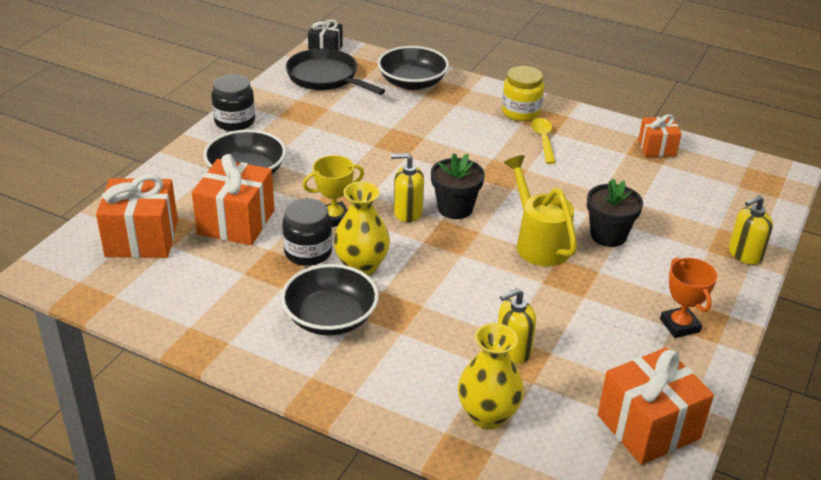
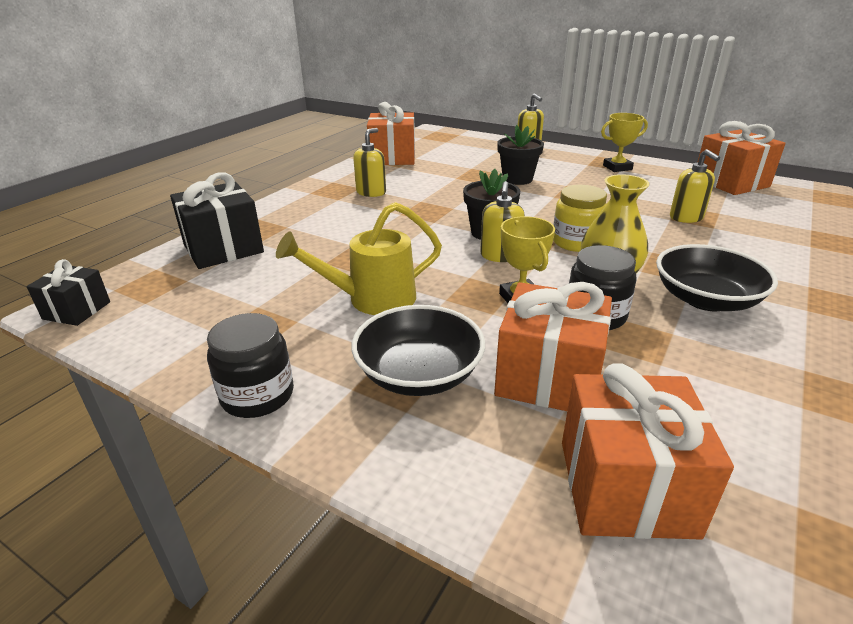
camera: 85 degrees left, 5 degrees down
black pan [286,48,385,95] -> none
black bowl [378,46,449,90] -> black gift [170,173,264,269]
yellow vase [458,323,524,430] -> none
yellow jar [502,66,544,121] -> yellow jar moved to [553,185,607,252]
yellow watering can [504,155,577,267] -> yellow watering can moved to [276,202,442,315]
yellow spoon [531,118,556,164] -> yellow soap dispenser [353,128,386,197]
orange gift [638,114,681,157] -> orange gift [367,102,415,165], size x1.71
orange trophy [660,258,717,338] -> yellow trophy [601,113,648,172]

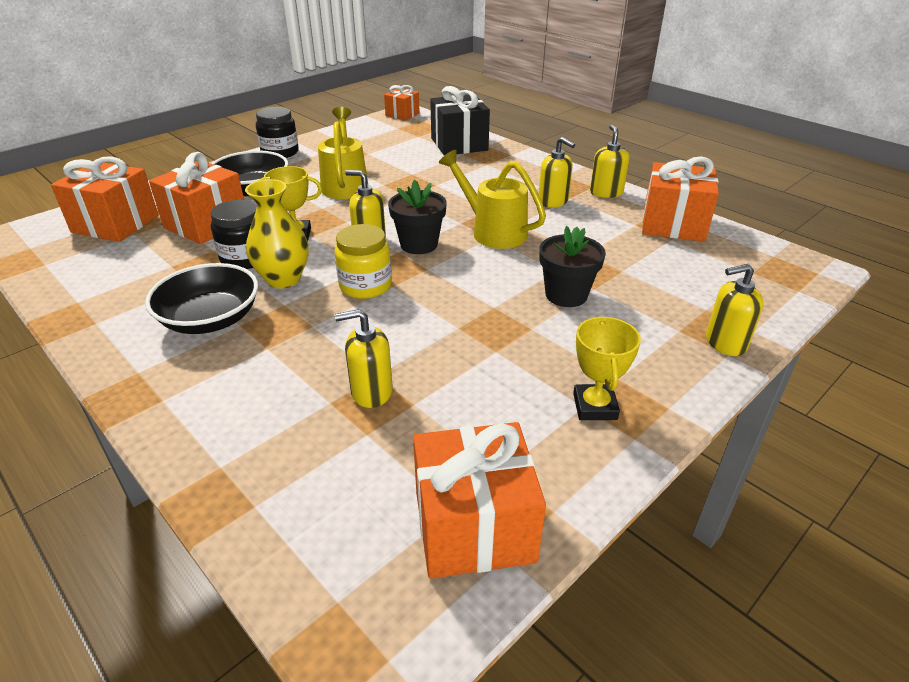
camera: 105 degrees right, 5 degrees up
black gift [26,259,110,326] -> orange gift [384,85,420,121]
none -> yellow watering can [439,150,546,249]
none -> yellow soap dispenser [590,125,630,198]

